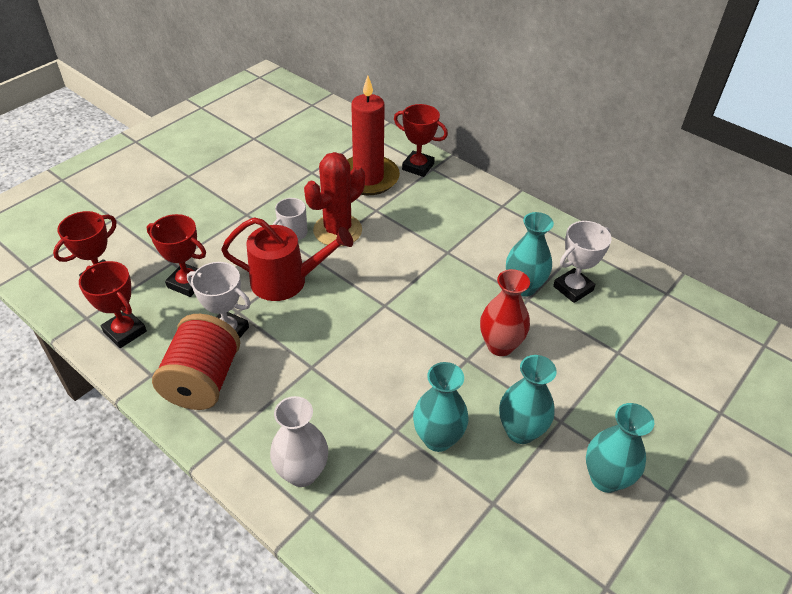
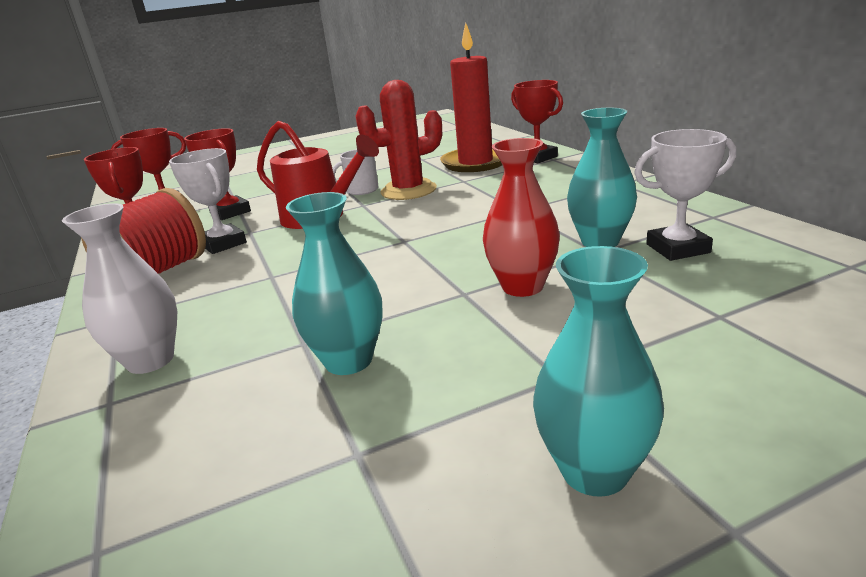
camera: 30 degrees right, 20 degrees down
turquoise vase [499,355,557,444] -> none

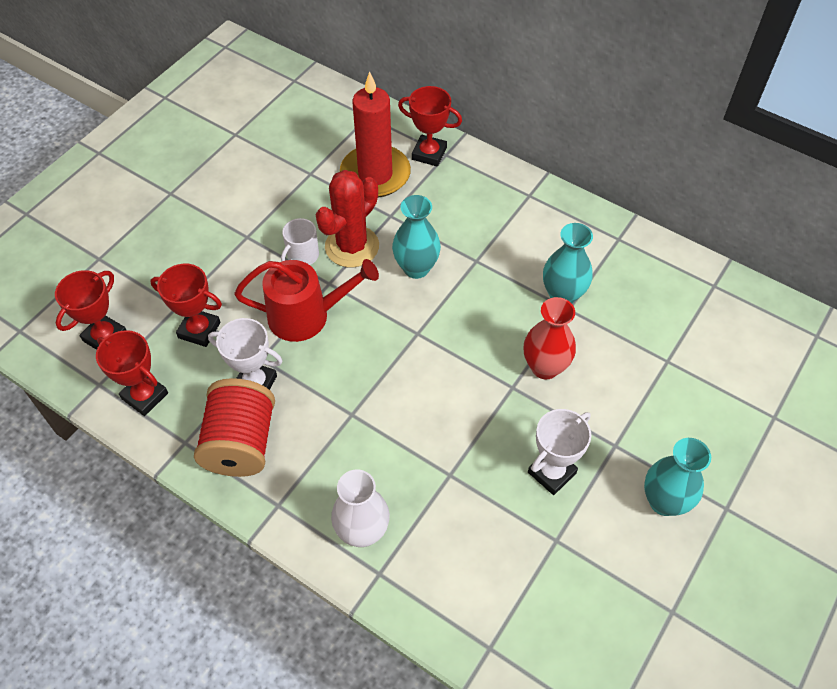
camera: 35 degrees left, 30 degrees up
turquoise vase [286,192,383,375] -> turquoise vase moved to [392,195,441,279]
white trophy [634,129,736,261] -> white trophy moved to [528,409,591,495]

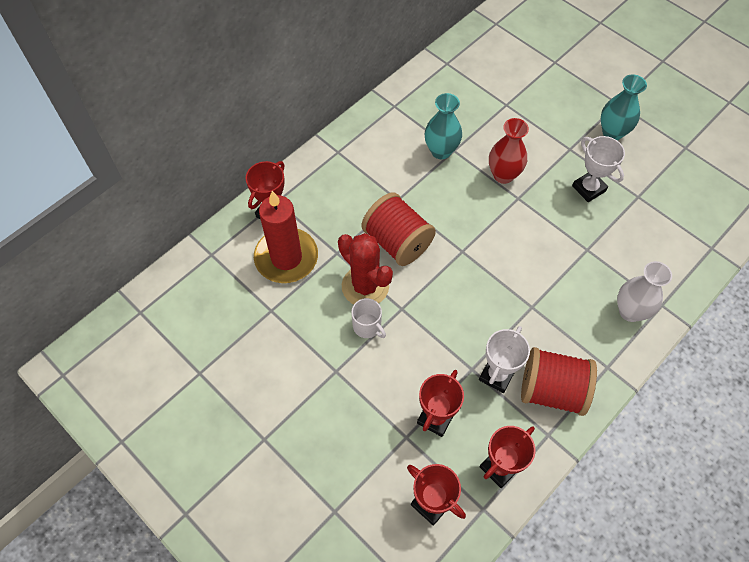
camera: 80 degrees left, 5 degrees up
red watering can [234,259,379,342] -> none
turquoise vase [392,195,441,279] -> red spool [362,192,436,266]

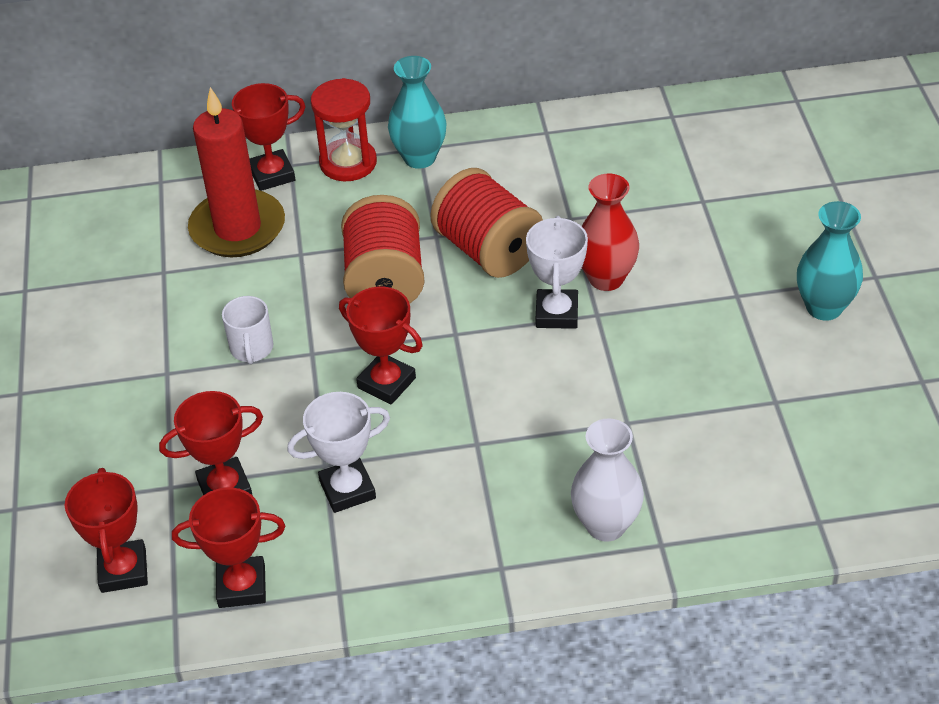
camera: 40 degrees right, 15 degrees down
red cactus [338,233,393,304] -> none
turquoise vase [425,93,462,159] -> turquoise vase moved to [388,56,447,169]
red spool [521,347,597,416] -> red spool moved to [430,168,543,278]
white trophy [572,136,625,202] -> white trophy moved to [526,216,588,329]
none -> red hourglass [311,78,377,182]
none -> red trophy [339,287,423,404]

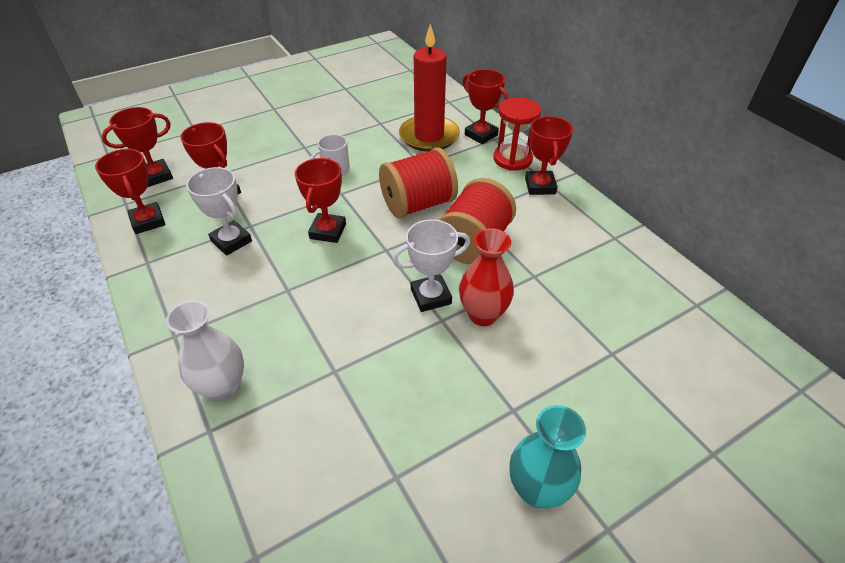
camera: 65 degrees right, 0 degrees up
turquoise vase [388,56,447,169] -> red trophy [525,116,573,195]

